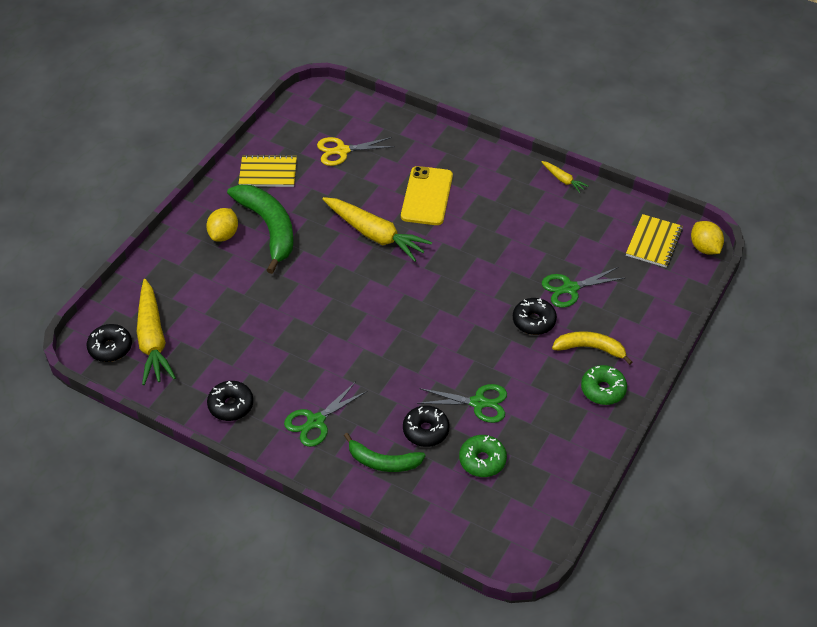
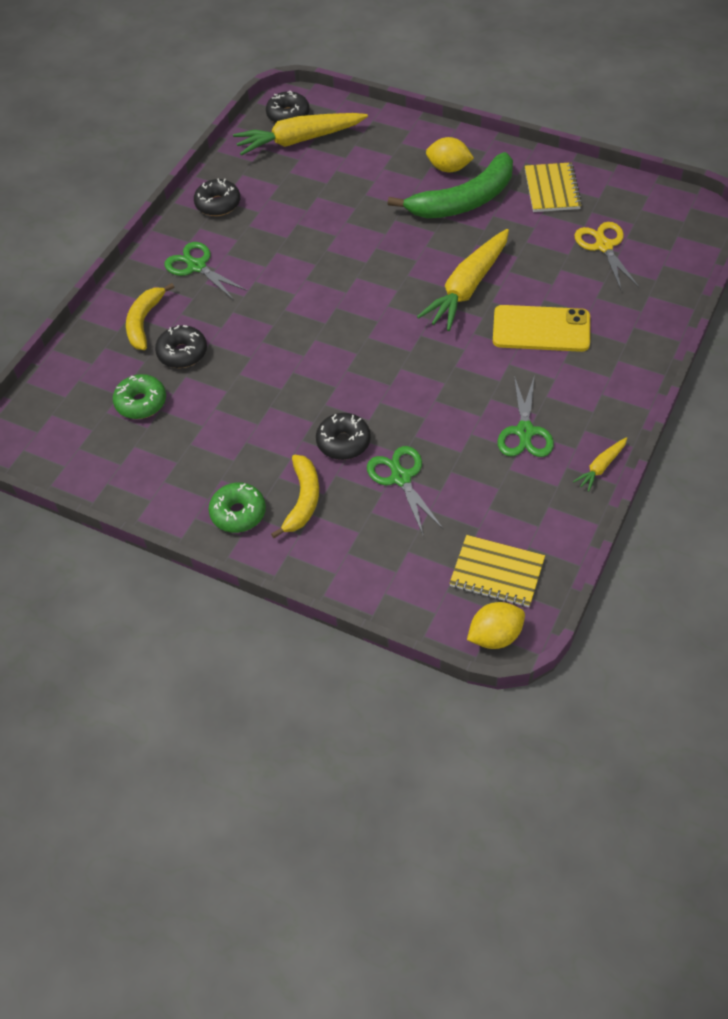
camera: 90 degrees right, 5 degrees up
green banana [344,433,426,472] -> yellow banana [126,283,174,350]
green scissors [417,384,507,423] -> green scissors moved to [497,376,554,457]

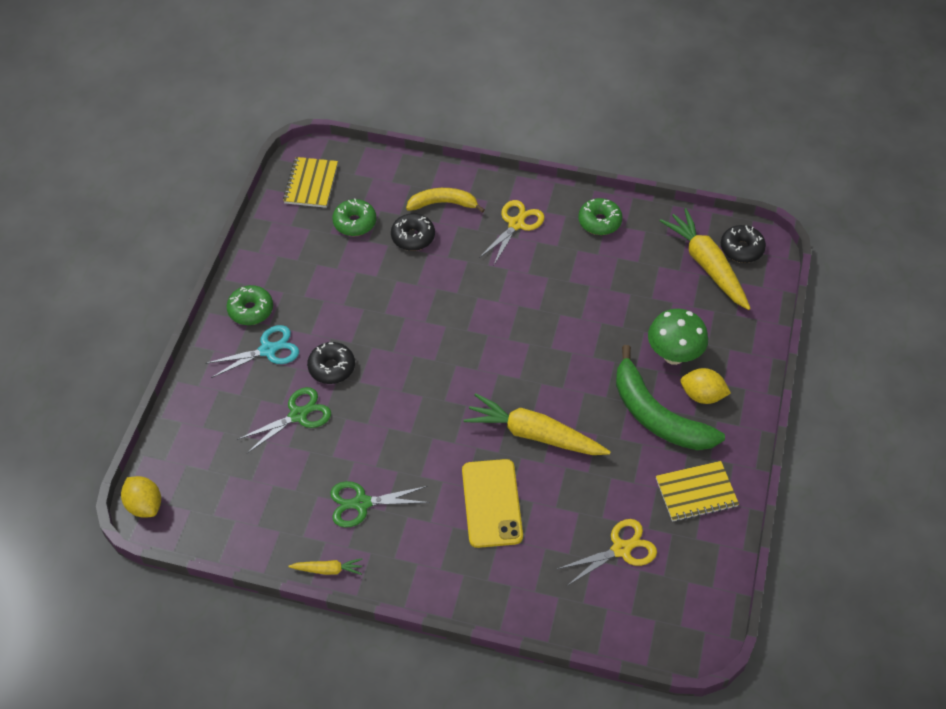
camera: 75 degrees right, 0 degrees up
green scissors [165,242,248,300] -> yellow scissors [479,200,545,265]
black donut [194,178,240,216] -> green donut [578,198,622,235]
yellow banana [271,455,319,538] -> turquoise scissors [205,325,299,378]
yellow lemon [426,137,474,172] -> yellow lemon turned 75 degrees counterclockwise [681,368,731,404]
yellow notebook [450,535,545,607] -> yellow notebook moved to [283,157,338,208]
yellow carrot [573,437,627,492] -> yellow carrot turned 150 degrees clockwise [288,558,363,575]
none -> green mushroom [648,309,708,365]

